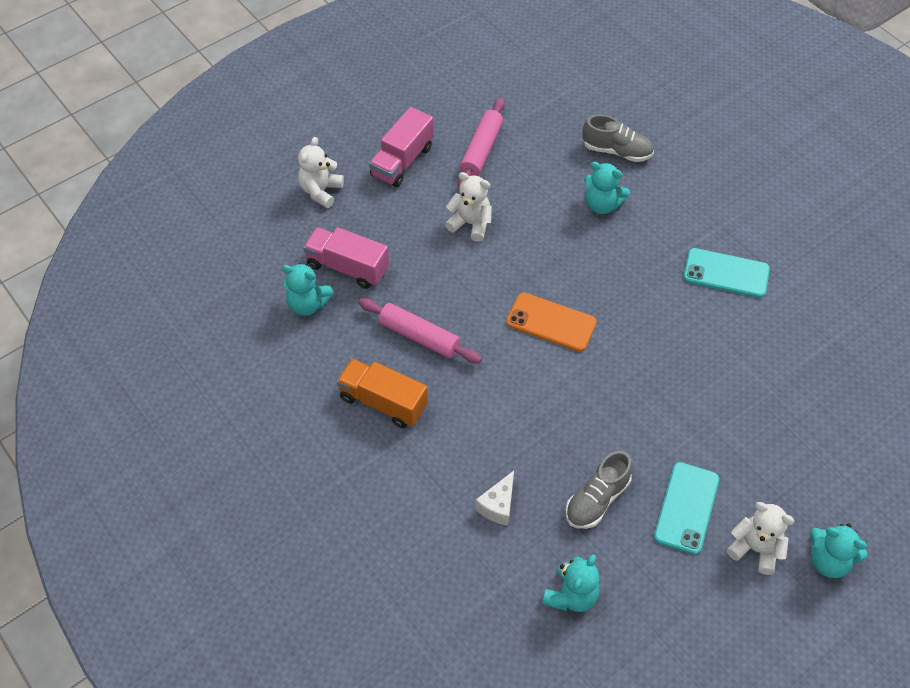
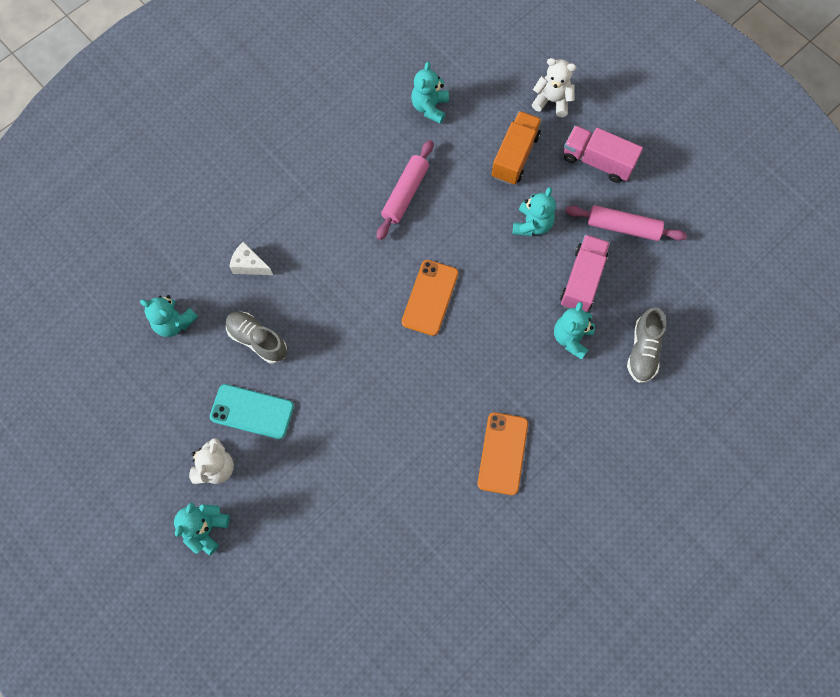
camera: 85 degrees right, 15 degrees up
pink truck [303,227,389,289] -> pink truck moved to [560,234,610,312]
orange truck [336,359,428,428] -> orange truck moved to [492,111,542,185]
white teddy bear [445,172,492,242] -> turquoise teddy bear [513,187,556,236]
turquoise phone [683,248,770,298] -> orange phone [478,412,528,495]

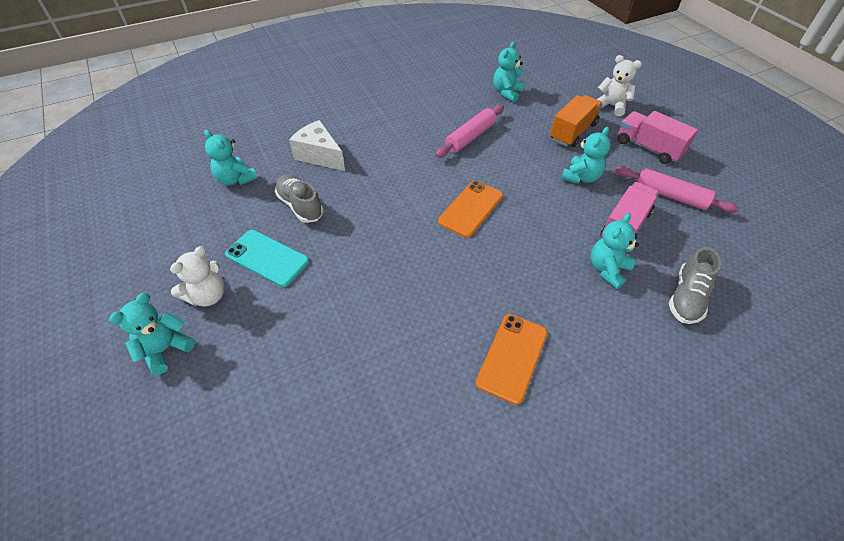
camera: 15 degrees right, 20 degrees down
white cheese [229,242,273,275] -> white cheese [289,120,345,171], size x1.52

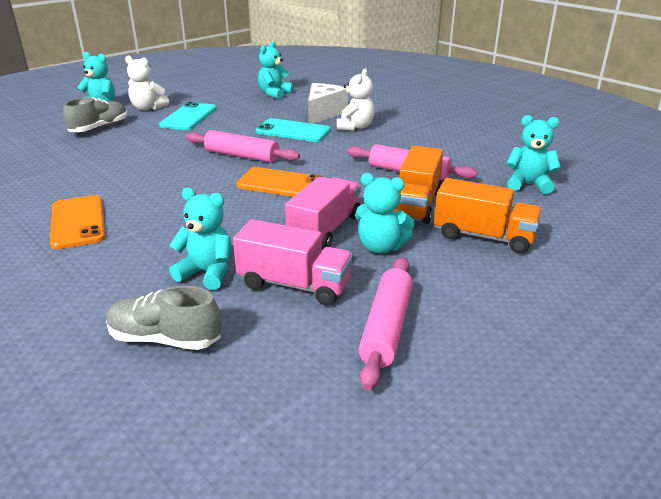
camera: 75 degrees right, 20 degrees down
grey shoe [275,175,323,223] -> grey shoe moved to [63,97,128,132]
orange phone [476,314,548,405] -> orange phone turned 60 degrees clockwise [50,195,105,249]
white teddy bear [597,55,642,116] -> white teddy bear moved to [337,69,375,131]
pink truck [618,111,698,164] -> pink truck moved to [285,176,361,249]
none -> pink rolling pin [186,130,300,163]
none -> turquoise phone [256,118,331,142]
none -> orange truck [394,146,443,224]

